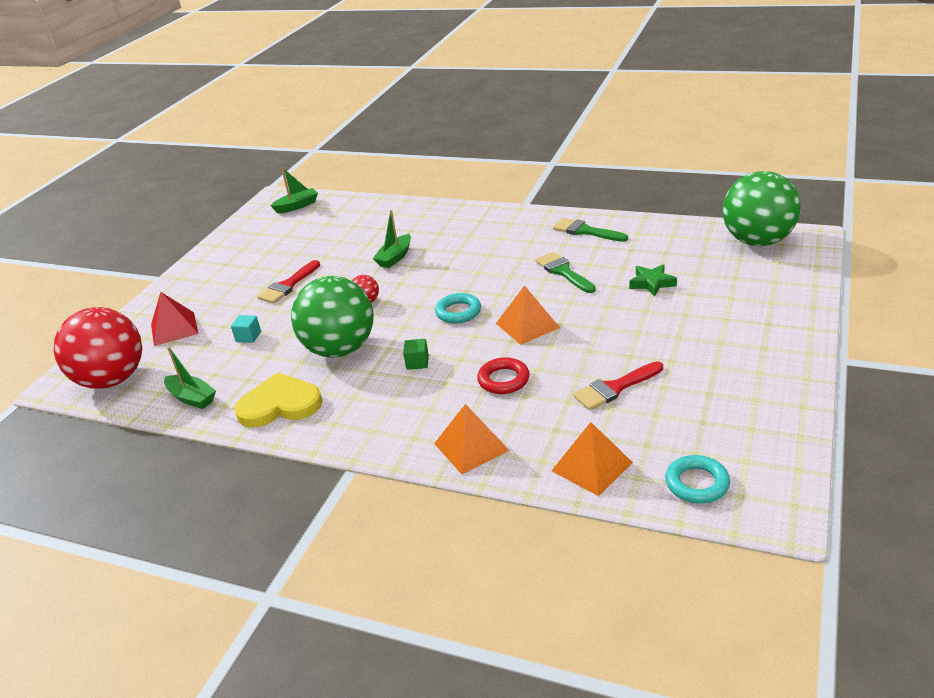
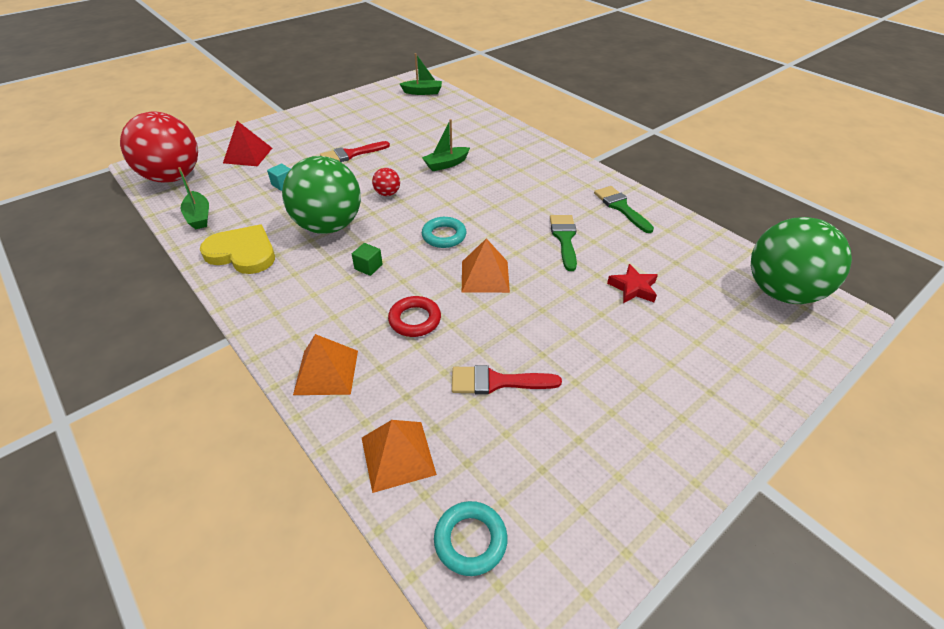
camera: 25 degrees right, 10 degrees up
green star [629,264,677,296] -> red star [607,264,658,303]

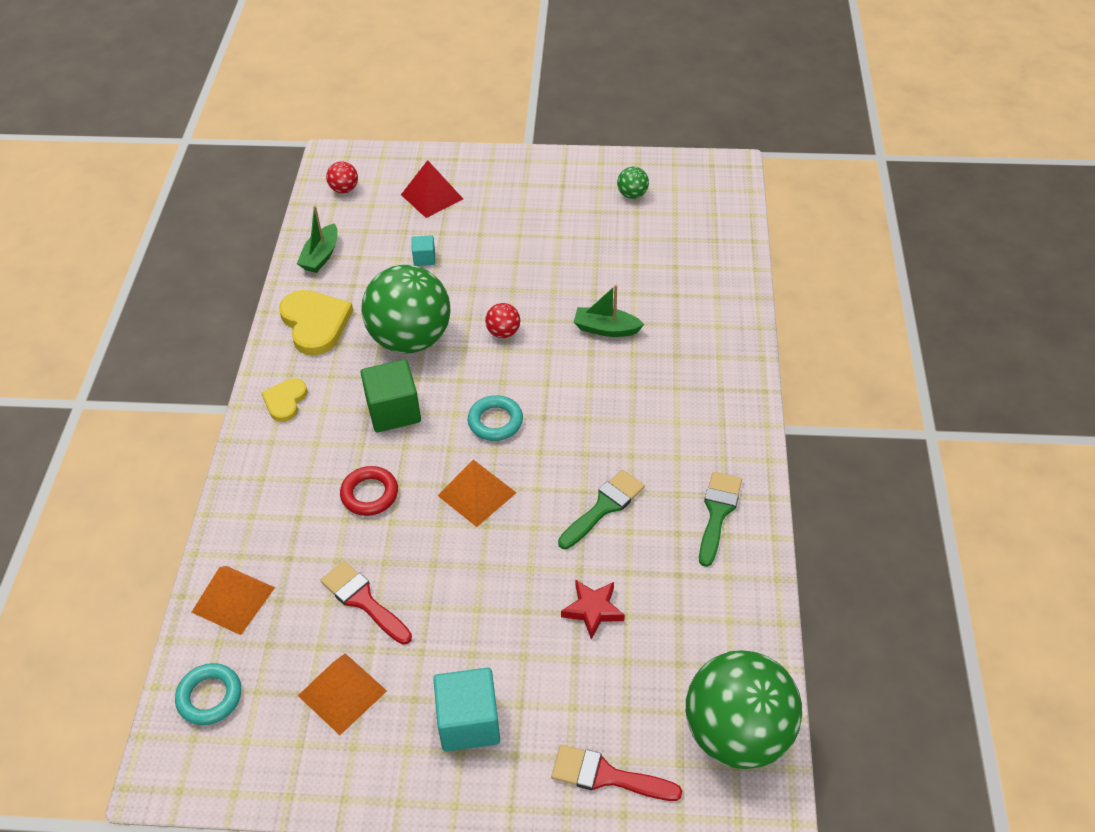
camera: 45 degrees right, 5 degrees up
red ball [120,111,198,183] -> red ball [326,161,358,193], size x0.41
orange pyramid [293,334,358,395] -> orange pyramid moved to [298,653,387,735]
red brush [320,141,390,162] -> red brush moved to [551,745,682,801]
green cube [352,243,383,276] -> green cube [361,359,421,432], size x1.98
green boat [400,53,442,95] -> none
none -> yellow heart [261,378,308,422]
none -> turquoise cube [433,667,500,752]
none -> green ball [617,167,649,199]

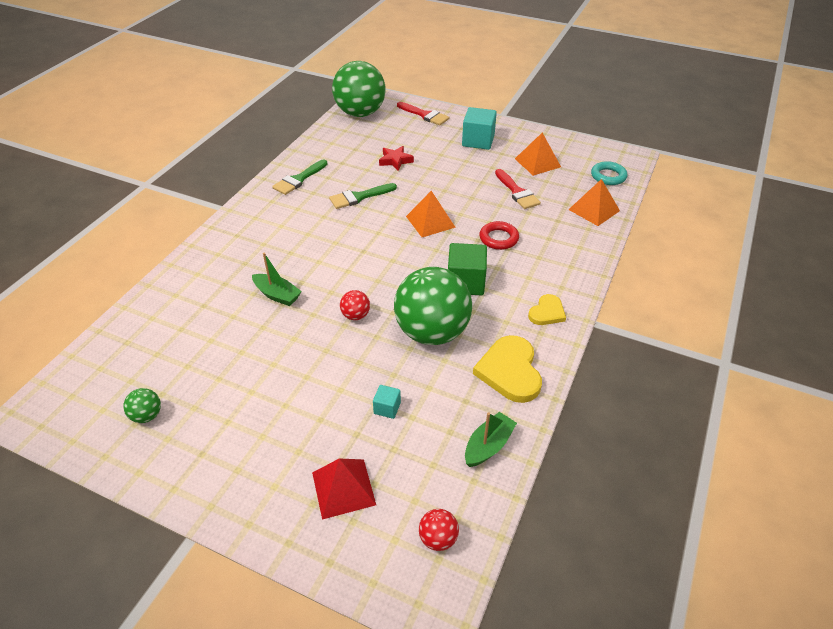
camera: 160 degrees left, 5 degrees down
turquoise ring [468,395,523,441] -> none

